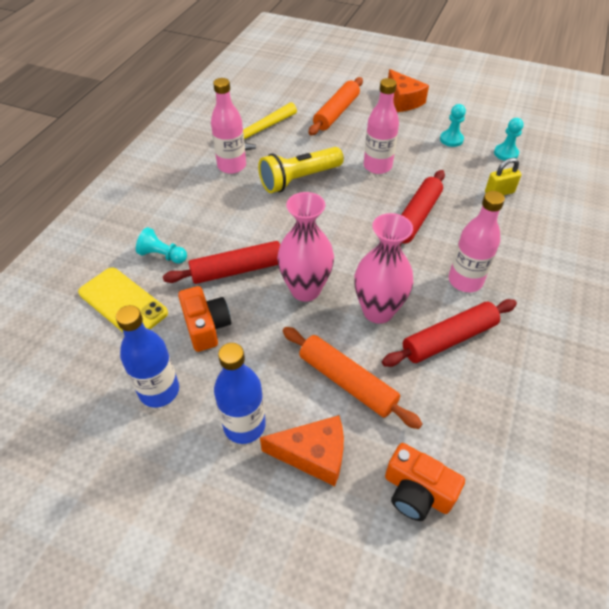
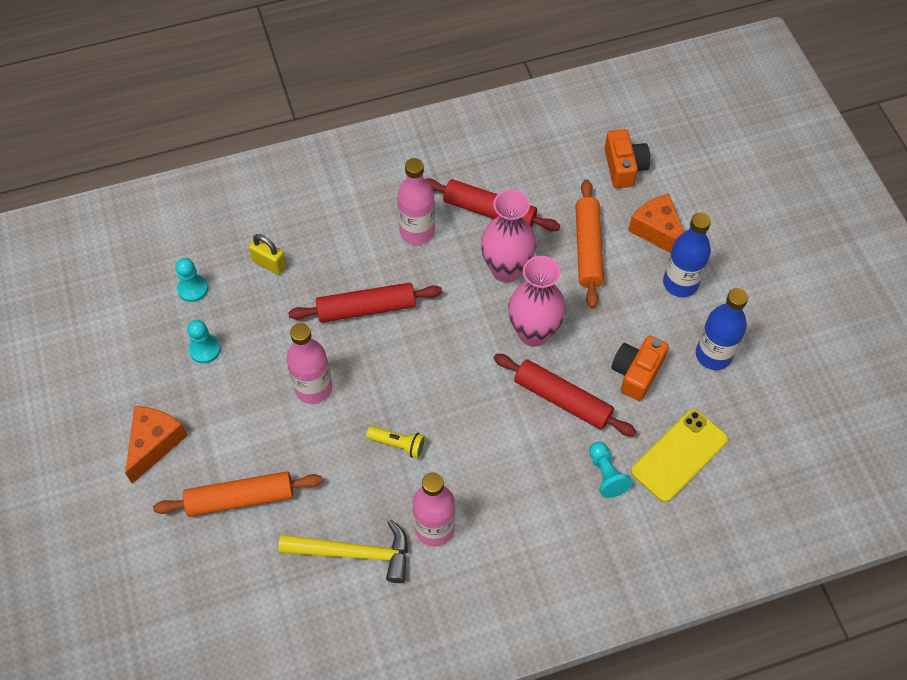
camera: 130 degrees left, 10 degrees up
yellow phone [78,268,168,332] -> yellow phone turned 45 degrees clockwise [631,409,728,502]
yellow flashlight [258,147,344,193] -> yellow flashlight [366,426,426,459], size x0.52

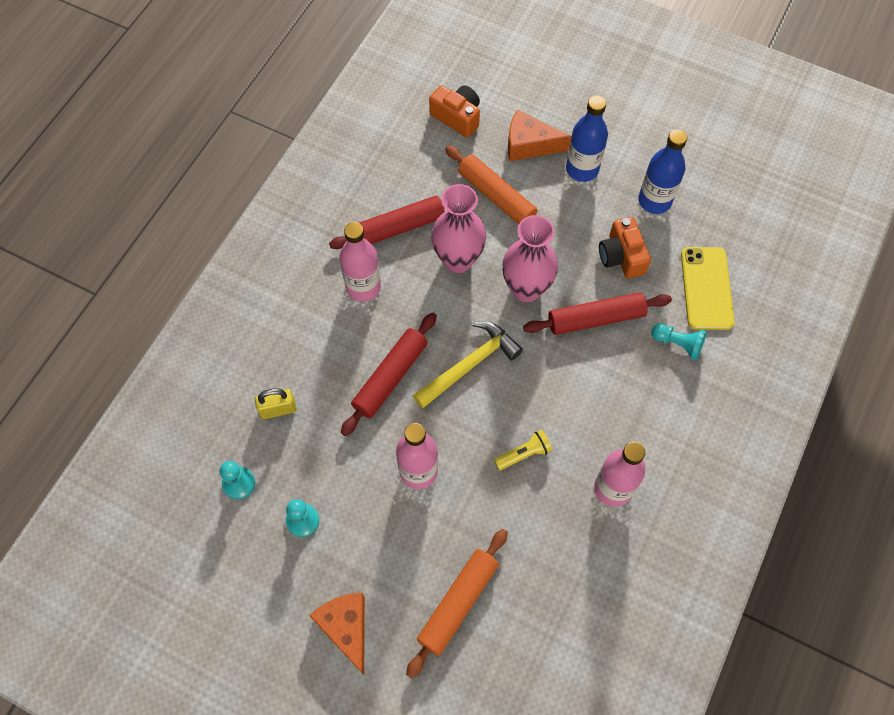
camera: 45 degrees left, 5 degrees up
yellow hammer [278,520,408,583] -> yellow hammer moved to [413,321,523,409]

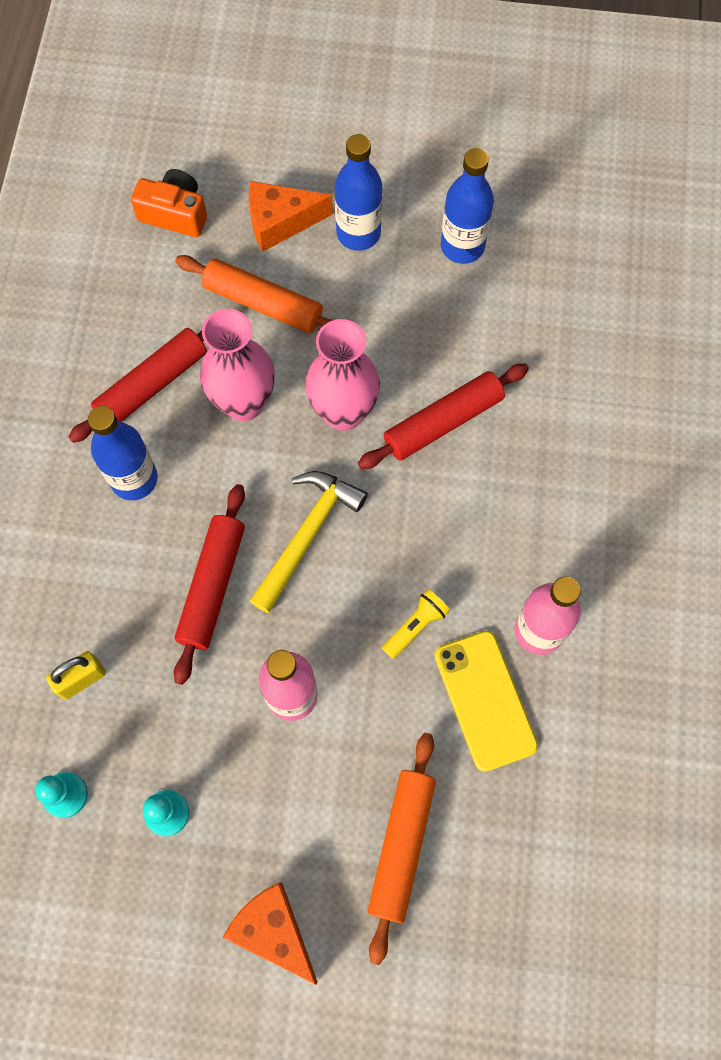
camera: 20 degrees left, 5 degrees up
pink bottle [340,222,381,302] -> blue bottle [88,406,158,500]
orange camera [599,217,651,279] -> none
turquoise pawn [651,323,707,361] -> none
yellow phone [681,247,735,330] -> yellow phone moved to [434,631,538,772]

